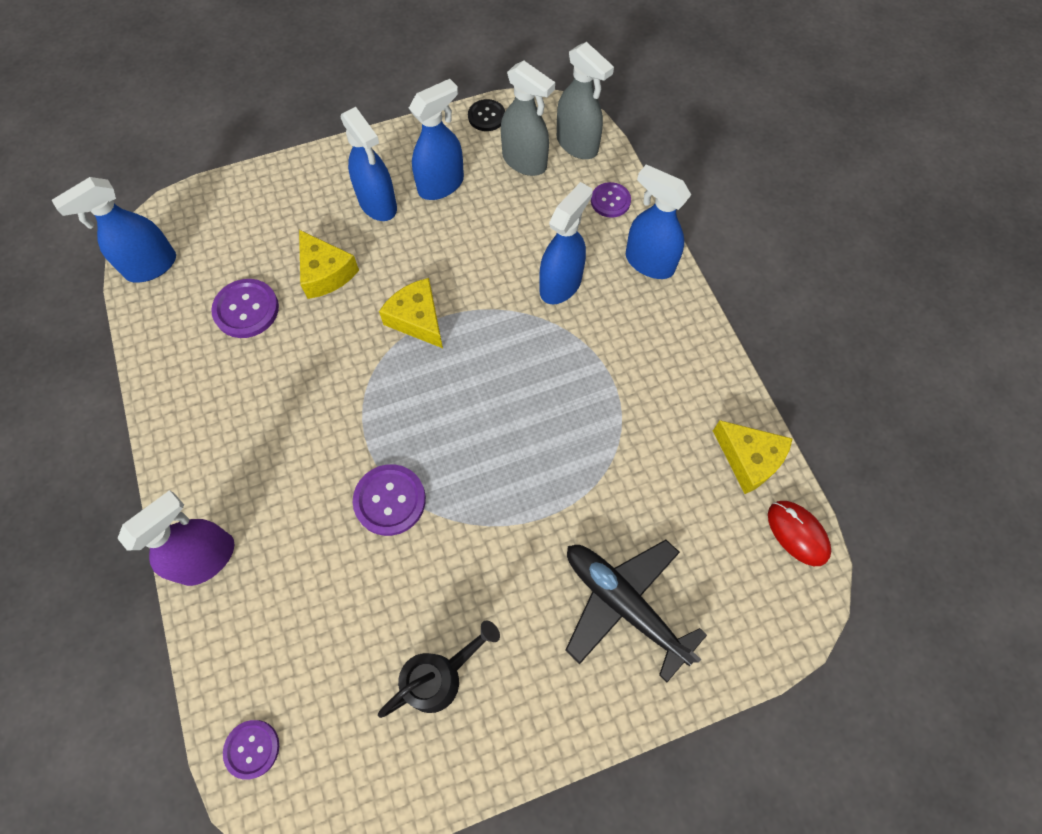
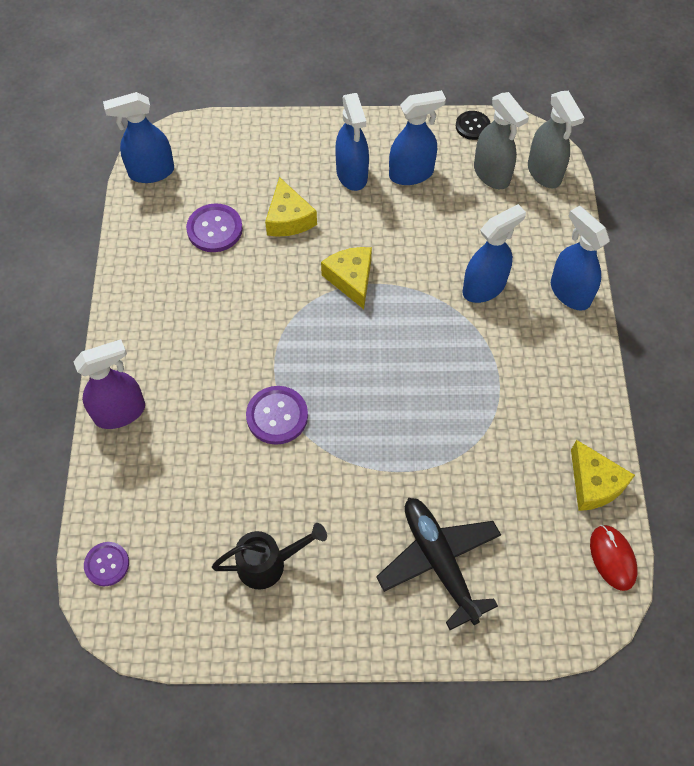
camera: 20 degrees right, 5 degrees down
purple button [591,182,631,218] -> none

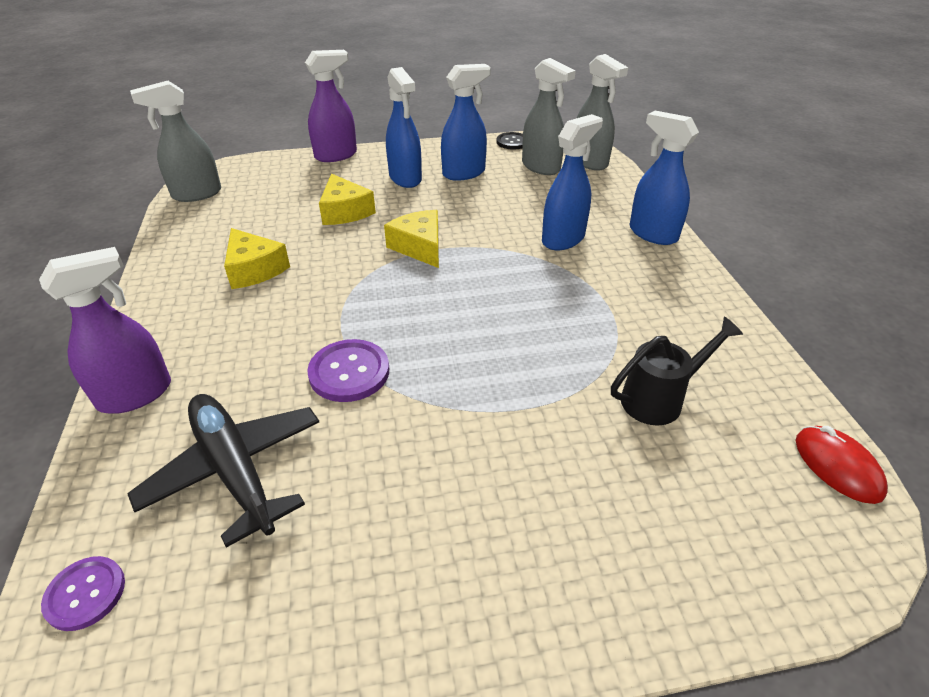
camera: 10 degrees left, 20 degrees down
blue spray bottle [103,92,174,183] -> grey spray bottle [130,81,221,202]
purple button [186,203,243,252] -> none
black watering can [212,523,327,590] -> black watering can moved to [611,317,743,426]
black plane [376,498,501,630] -> black plane moved to [127,394,319,548]
yellow cheese [571,440,635,511] -> yellow cheese moved to [224,228,290,289]
none -> purple spray bottle [305,50,357,162]

